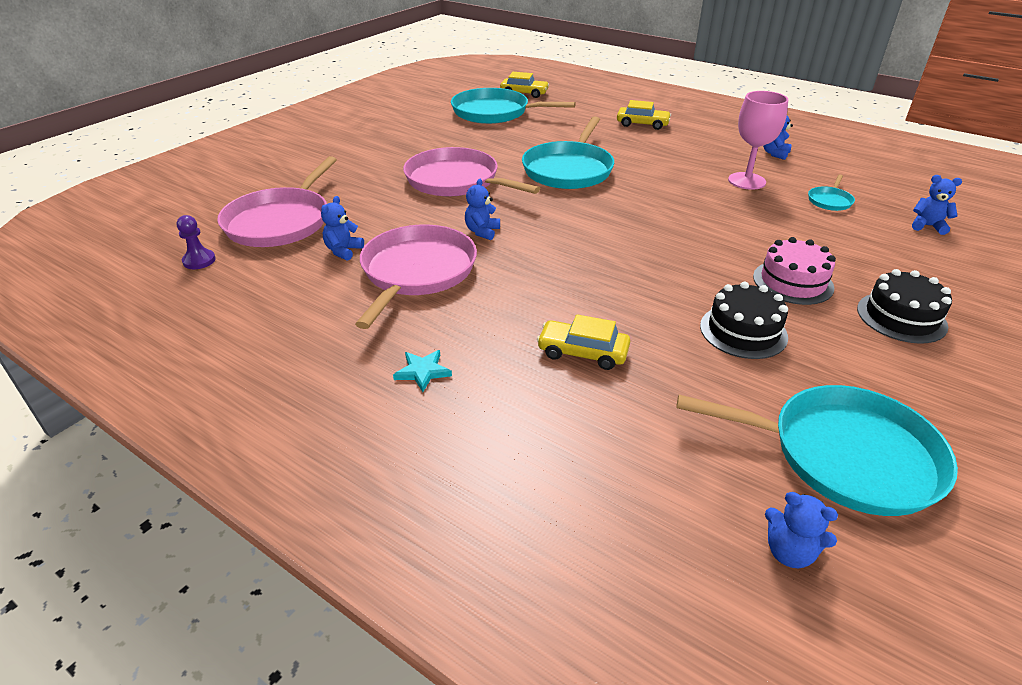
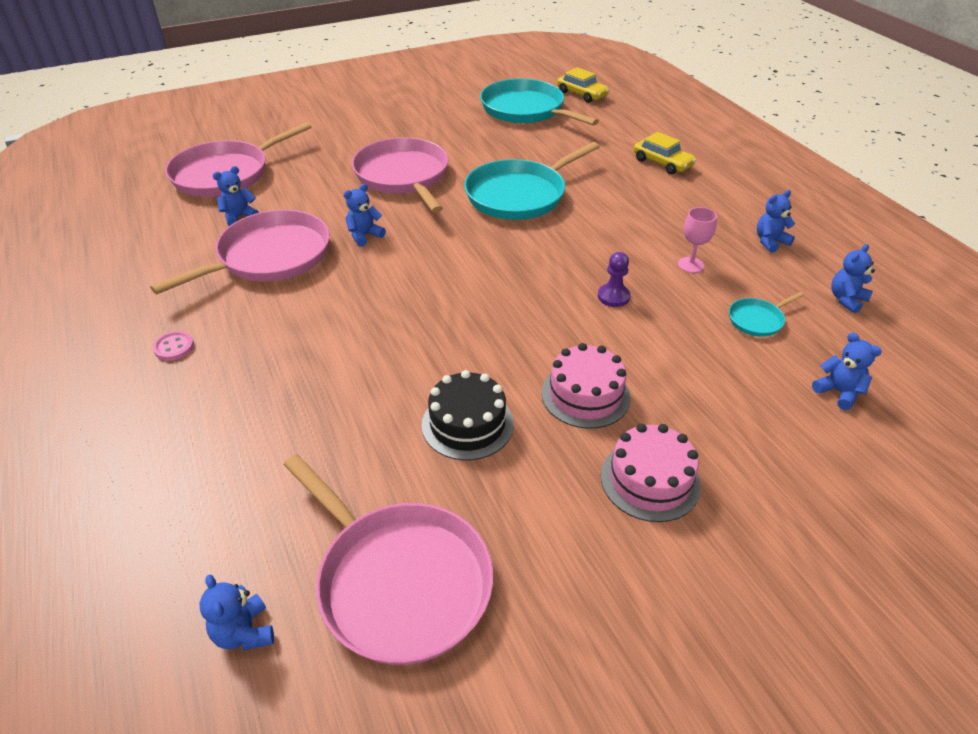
camera: 30 degrees right, 5 degrees up
purple pawn [177,215,216,269] -> purple pawn moved to [598,252,631,307]
turquoise star [393,350,452,392] -> pink button [153,331,194,361]
yellow car [537,314,630,370] -> none
turquoise pan [676,385,958,516] -> pink pan [284,454,493,665]
pink goblet [728,91,788,190] -> pink goblet [678,207,717,273], size x0.59
black cake [857,269,952,344] -> pink cake [601,423,701,522]
none -> blue teddy bear [831,244,875,313]

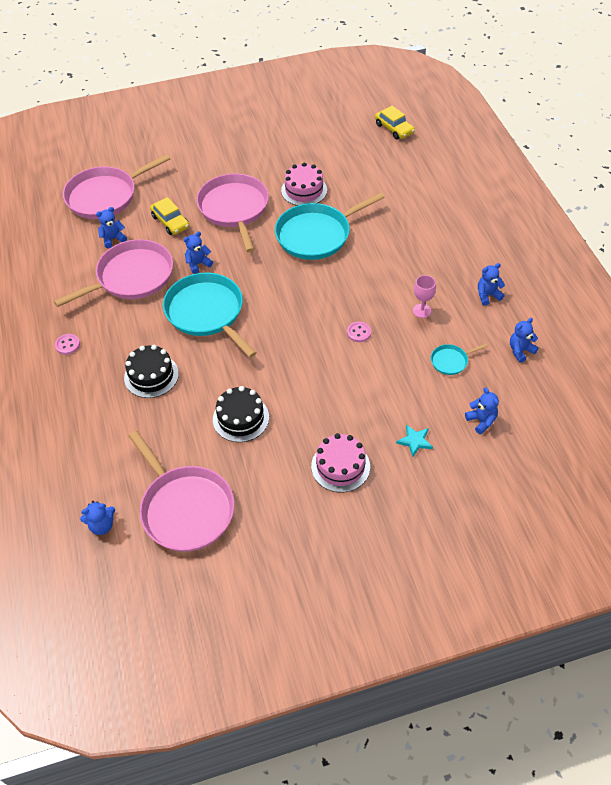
camera: 10 degrees right, 10 degrees up
blue teddy bear [199,575,274,650] -> blue teddy bear turned 90 degrees counterclockwise [80,501,115,535]
turquoise pan [480,79,599,125] -> turquoise pan moved to [163,273,257,358]
pink cake [541,343,630,429] -> pink cake moved to [281,162,327,206]
purple pawn [598,252,631,307] -> pink button [347,322,371,342]
yellow car [633,132,696,174] -> yellow car moved to [150,197,190,235]
none -> black cake [124,345,179,398]
none -> turquoise star [396,425,433,457]

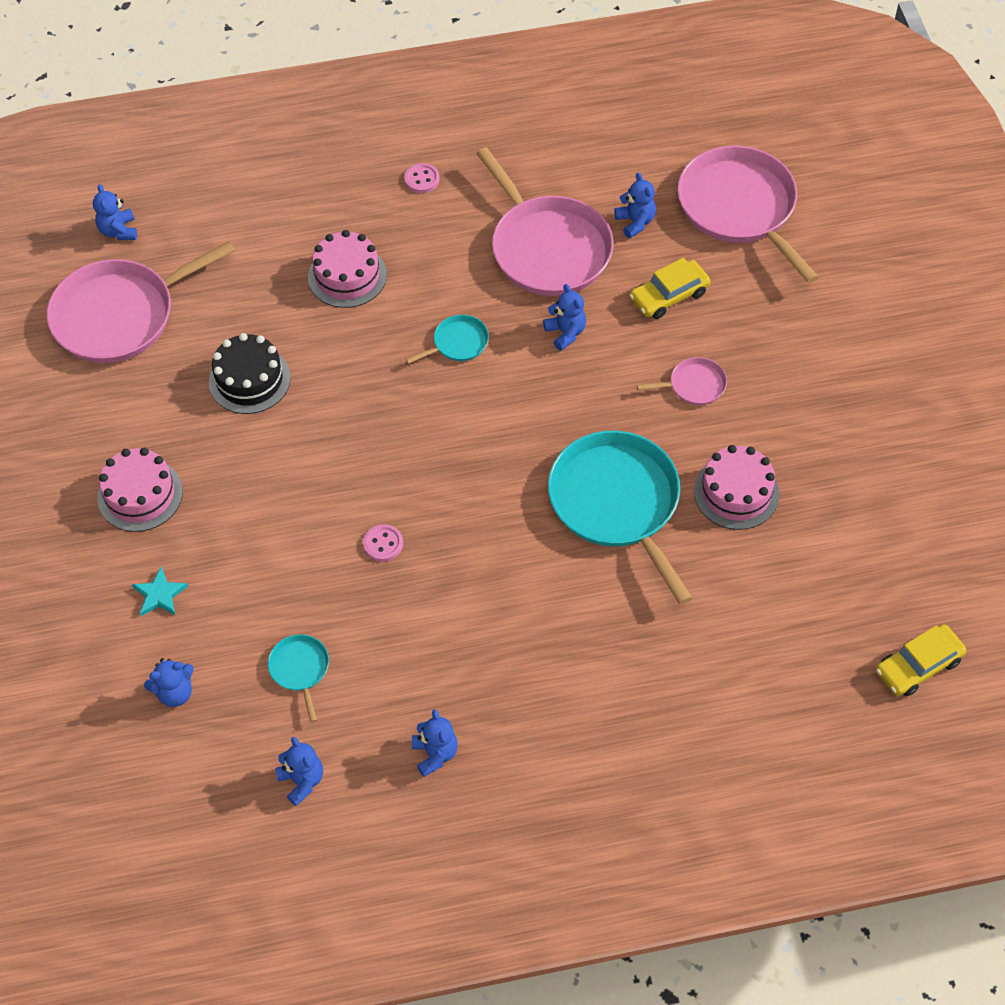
camera: 95 degrees right, 5 degrees up
black cake [124,345,179,398] -> pink cake [308,230,387,308]
turquoise pan [163,273,257,358] -> turquoise pan [406,315,489,364], size x0.44
pink pan [196,174,269,252] -> pink pan [637,357,727,405], size x0.44
pink goblet [413,275,436,318] -> none

